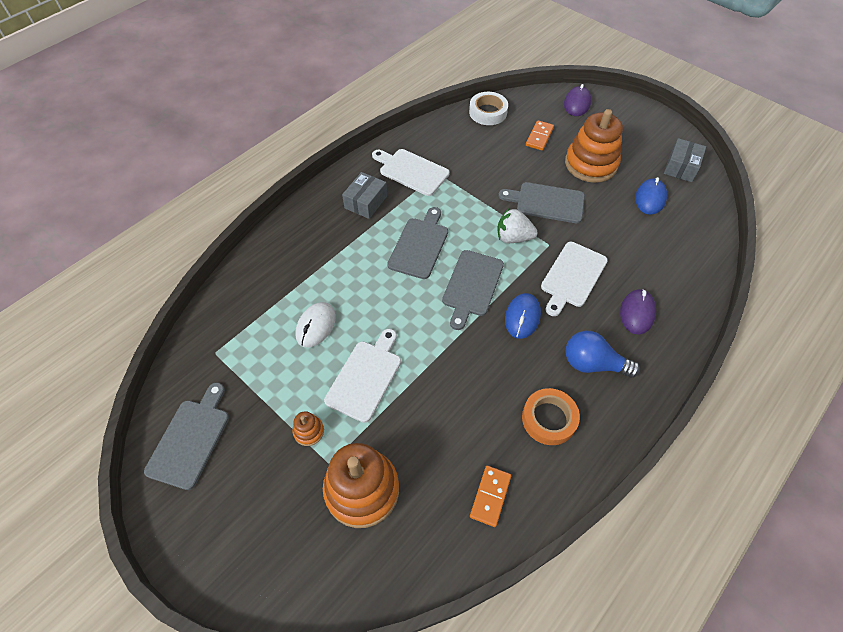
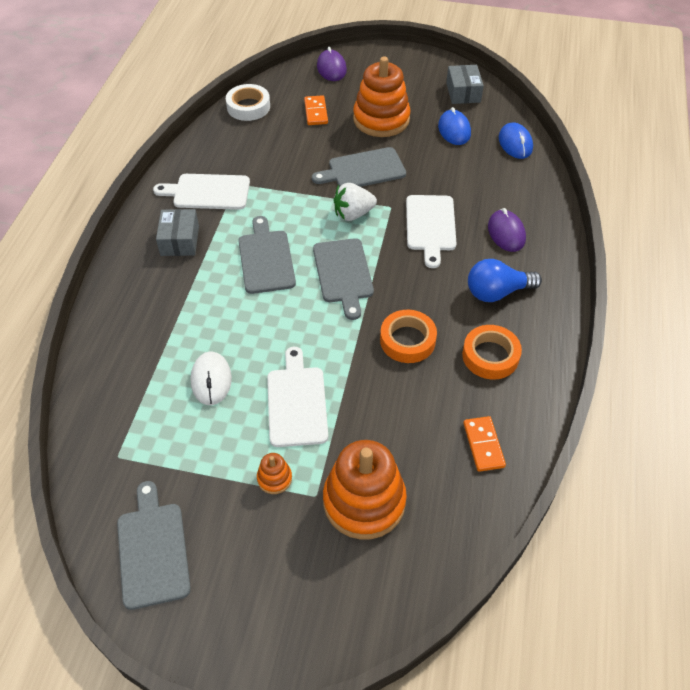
camera: 30 degrees left, 5 degrees down
blue mouse [505,293,541,339] -> blue mouse moved to [499,123,533,159]
none -> orange tape [380,310,437,363]

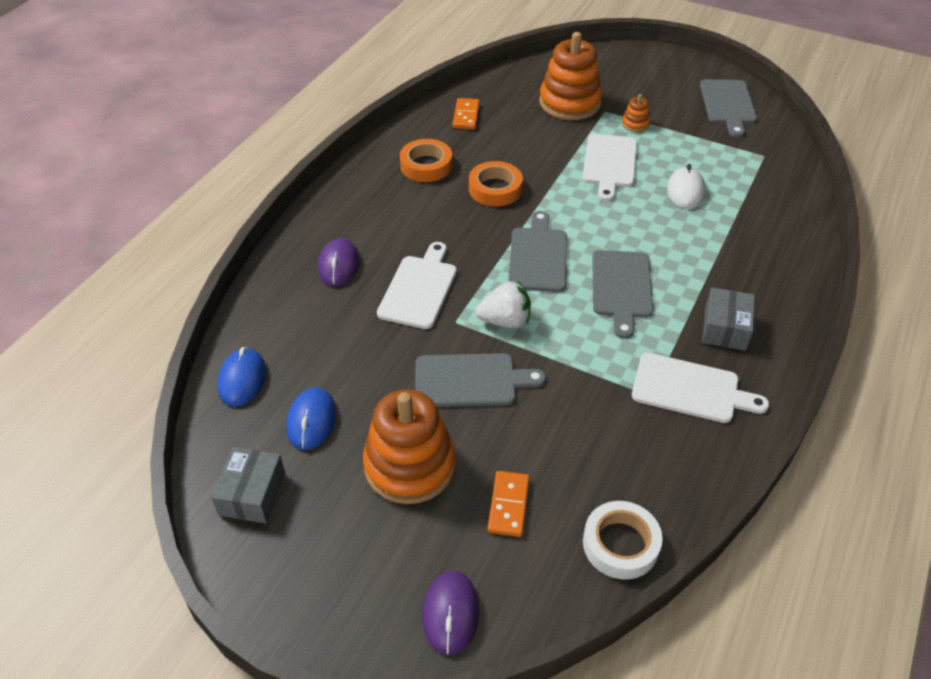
camera: 165 degrees left, 5 degrees down
blue light bulb [468,259,542,302] -> none

